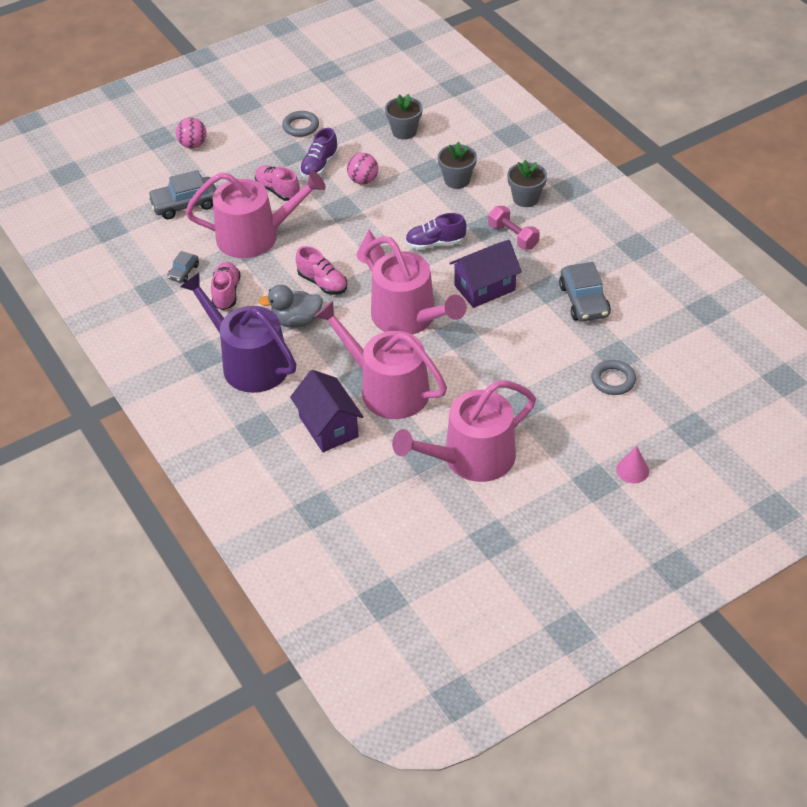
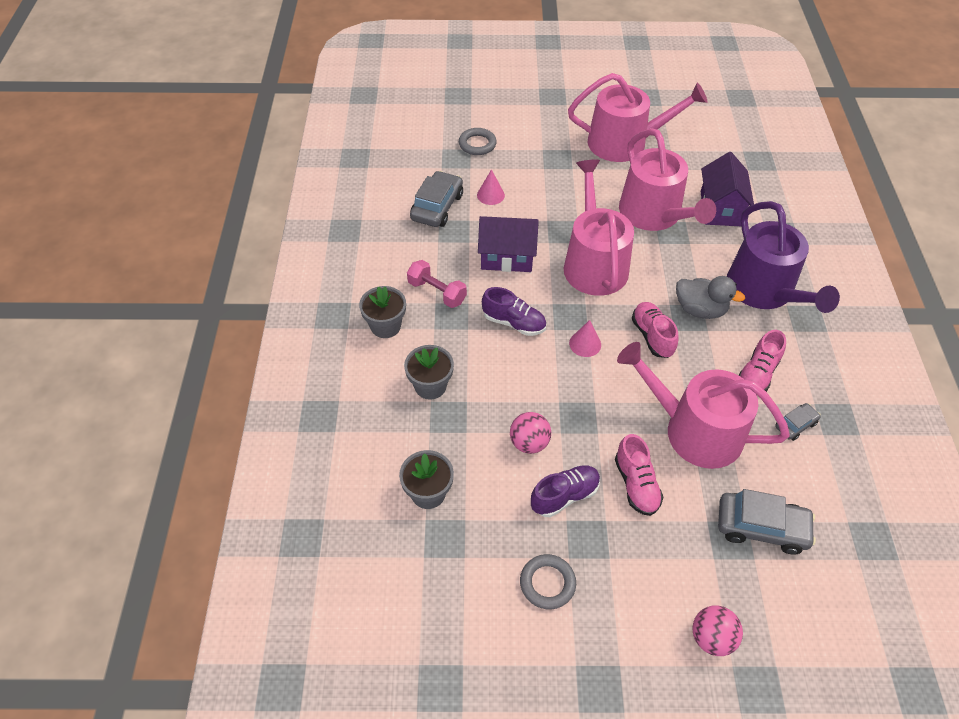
camera: 150 degrees left, 5 degrees up
pink dumbbell [488,206,540,250] -> pink dumbbell turned 45 degrees counterclockwise [407,260,467,308]
pink cone [616,445,649,483] -> pink cone moved to [477,169,505,205]

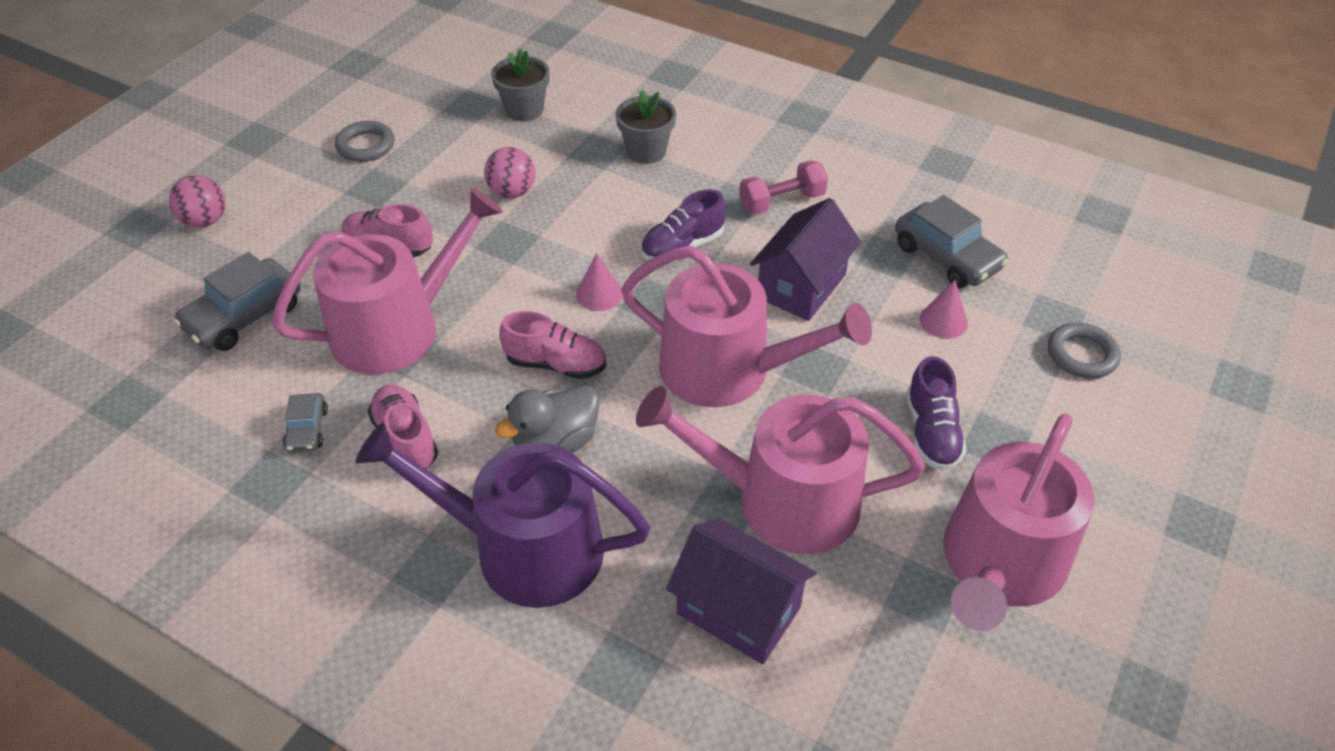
camera: 120 degrees right, 5 degrees down
grey flower pot [359,286,406,338] -> none
purple shoe [531,465,600,517] -> purple shoe moved to [906,356,967,471]

